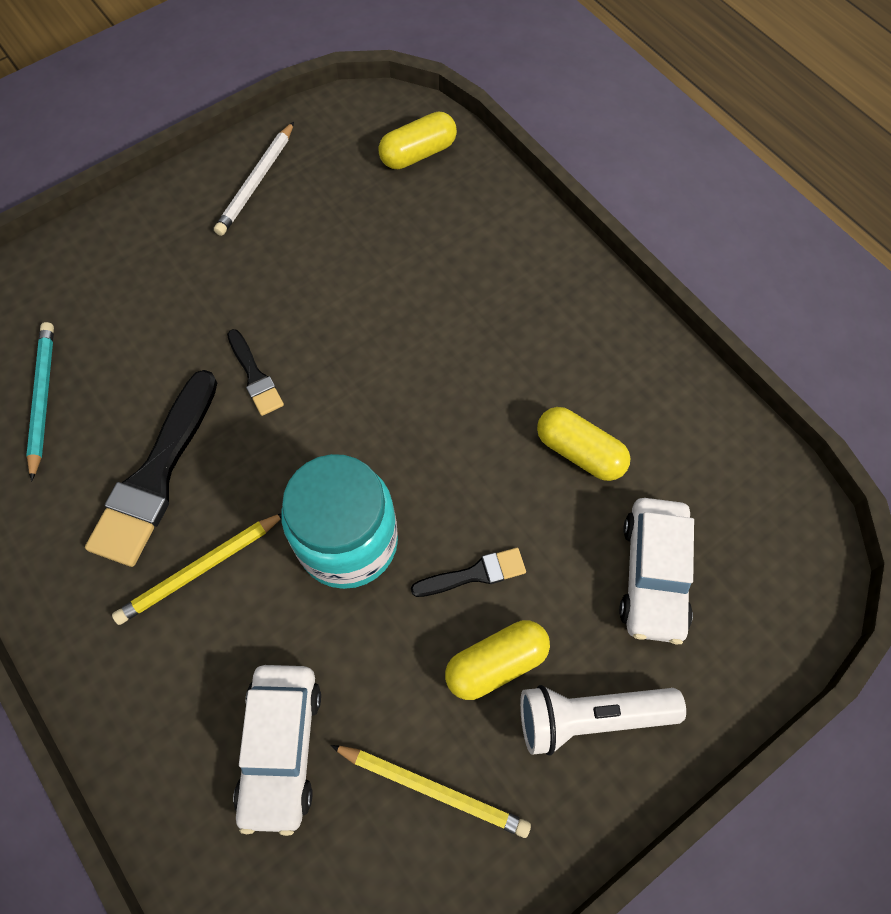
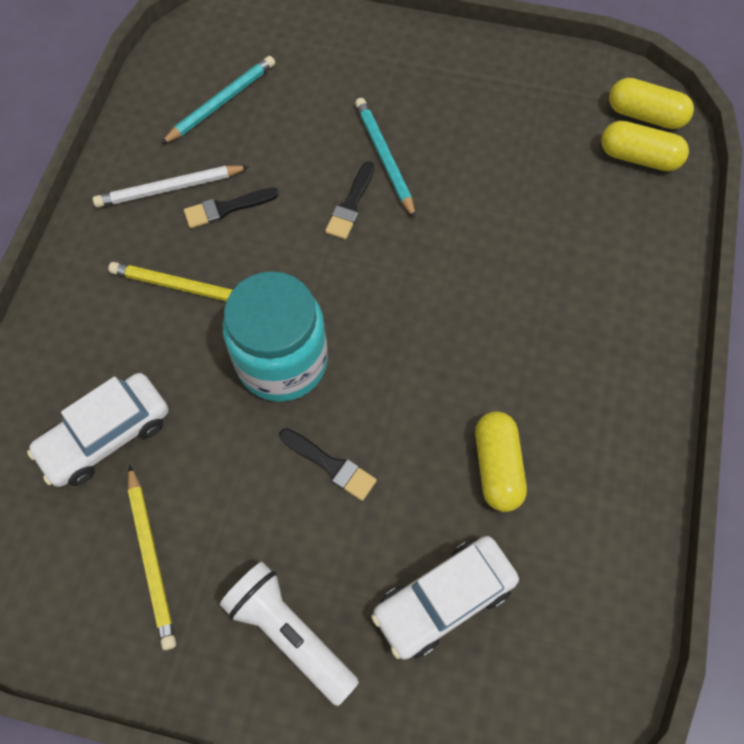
camera: 50 degrees right, 0 degrees up
black brush [85,370,217,567] -> black brush [184,187,279,228], size x0.51
white pencil [214,122,294,236] -> white pencil moved to [93,165,249,208]
yellow capsule [445,620,550,700] -> yellow capsule moved to [609,78,694,129]
none -> turquoise pencil [355,98,416,219]

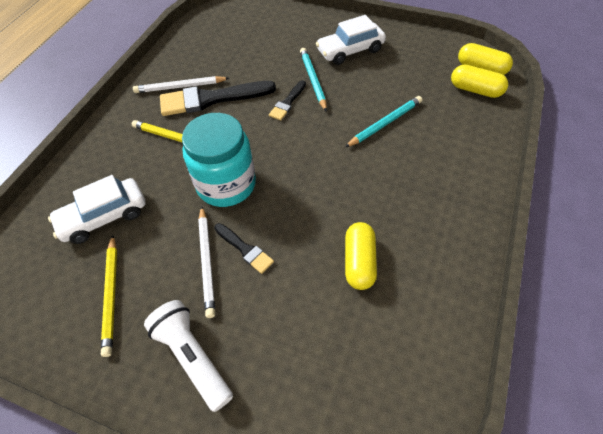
camera: 10 degrees right, 10 degrees down
turquoise pencil [161,56,275,144] -> turquoise pencil moved to [345,96,422,147]
black brush [184,187,279,228] -> black brush [160,81,276,116], size x1.96
white car [371,536,519,660] -> white car moved to [316,15,386,65]
none -> white pencil [198,206,215,318]

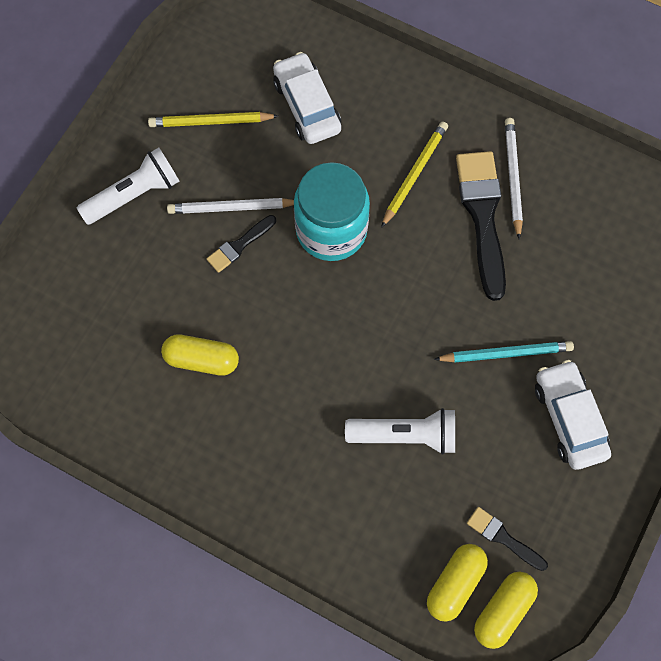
camera: 95 degrees right, 15 degrees up
black brush [269,80,306,120] -> black brush moved to [467,507,548,571]
turquoise pencil [345,96,422,147] -> white flashlight [345,408,455,455]

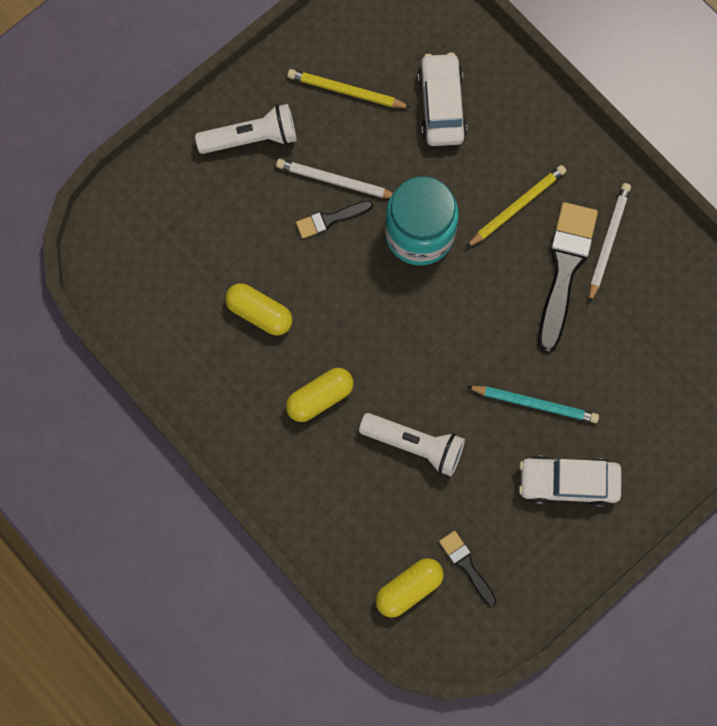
camera: 20 degrees right, 5 degrees up
yellow capsule [474,572,538,649] -> yellow capsule moved to [286,368,354,422]
white car [535,360,611,470] -> white car turned 90 degrees counterclockwise [519,456,622,508]

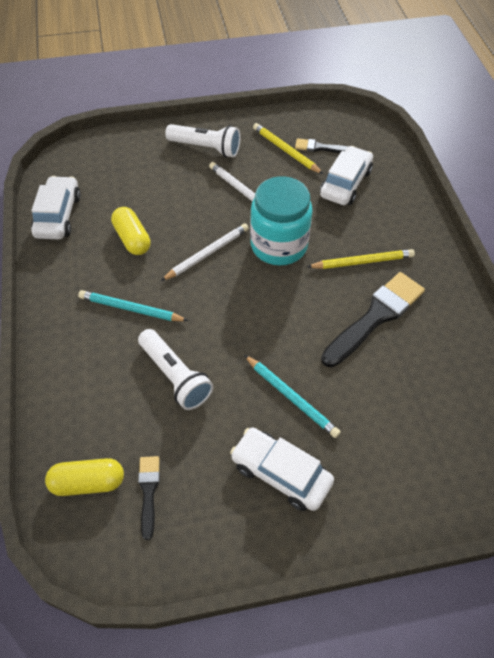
camera: 30 degrees right, 20 degrees down
yellow capsule [286,368,354,422] -> turquoise pencil [78,290,189,321]
black brush [296,201,373,239] -> black brush moved to [295,138,348,153]
white pencil [589,183,631,303] -> white pencil moved to [161,223,249,281]
none -> white car [31,176,81,240]

